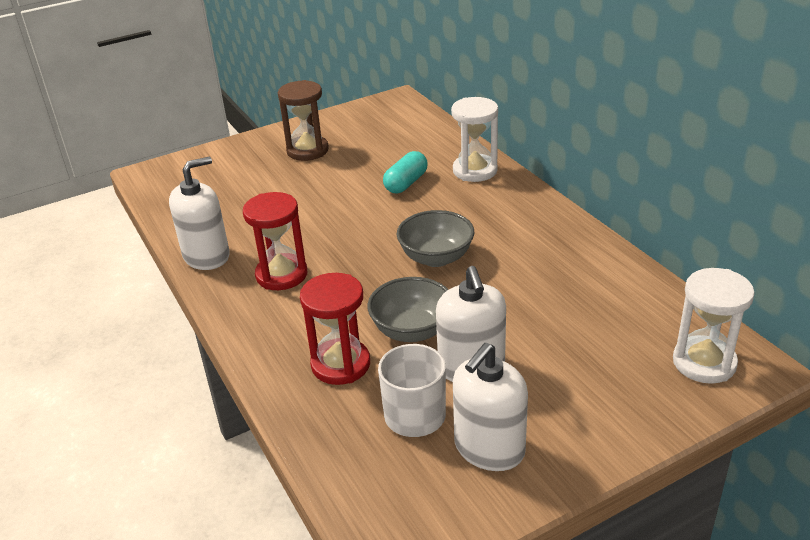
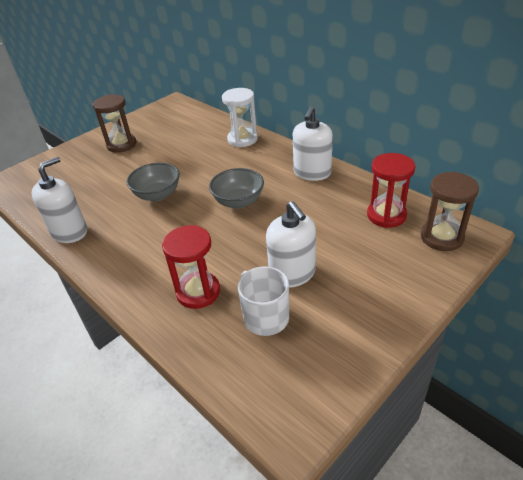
camera: 15 degrees left, 5 degrees up
red hourglass [243,192,307,290] -> red hourglass moved to [367,153,415,228]
grey bowl [367,277,448,342] -> grey bowl moved to [126,163,180,201]
turquoise capsule [383,151,428,193] -> none
white soap dispenser [453,343,528,471] -> white soap dispenser moved to [293,106,333,181]
white hourglass [673,268,755,384] -> brown hourglass [421,172,479,251]

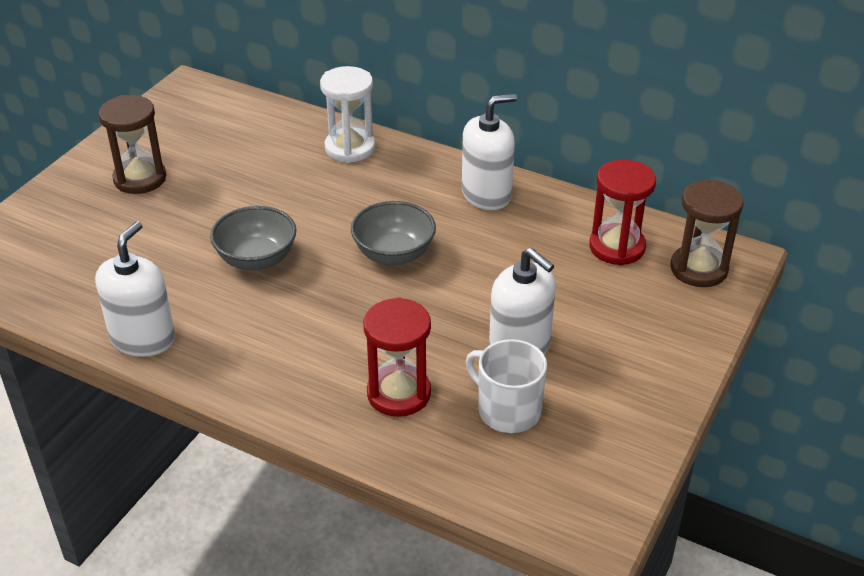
camera: 20 degrees left, 0 degrees up
white soap dispenser [293,106,333,181] -> white soap dispenser turned 120 degrees counterclockwise [462,94,517,210]

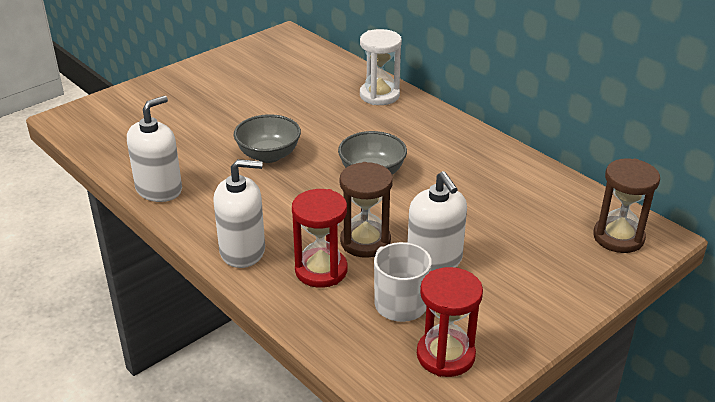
camera: 20 degrees right, 5 degrees down
brown hourglass [99,95,166,194] -> brown hourglass moved to [340,162,393,258]
white soap dispenser [462,94,517,210] -> white soap dispenser moved to [213,159,265,268]
red hourglass [589,159,656,266] -> red hourglass moved to [417,267,483,377]

